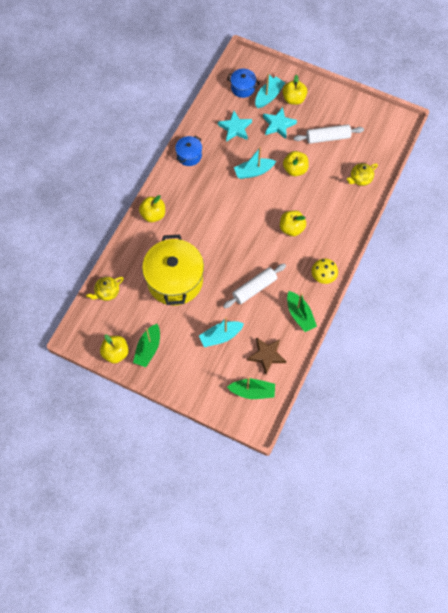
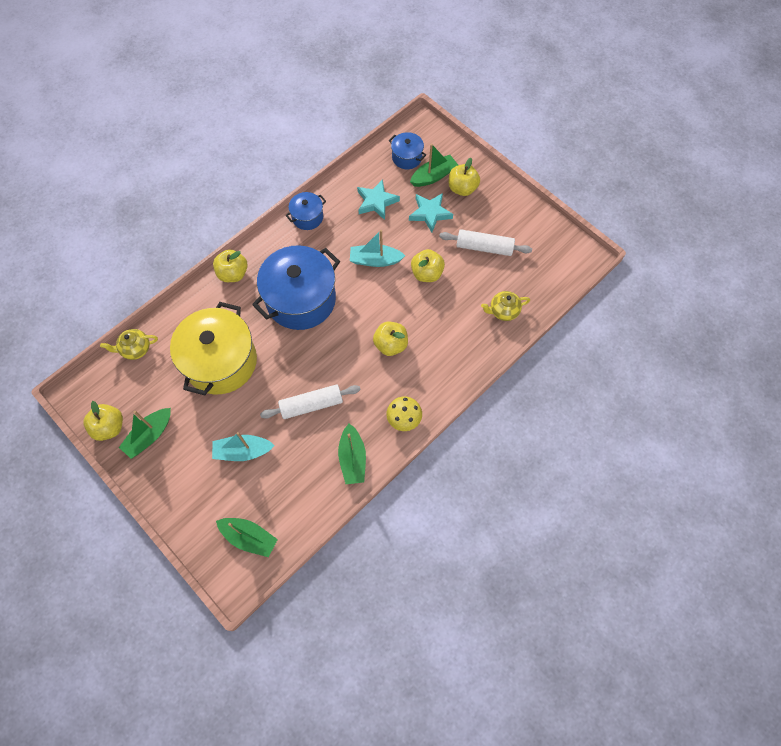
camera: 20 degrees right, 0 degrees up
brown star [247,337,286,374] -> none
turquoise boat [255,73,285,108] -> green boat [410,144,458,187]
none -> blue pot [252,245,340,330]

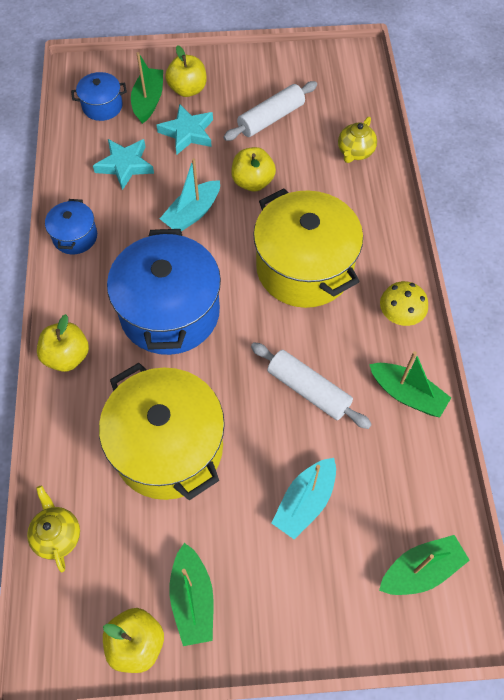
camera: 50 degrees left, 5 degrees down
yellow teapot [100,329,158,360] -> yellow teapot turned 135 degrees clockwise [27,485,80,572]
white rolling pin [260,384,361,419] -> white rolling pin turned 75 degrees counterclockwise [251,342,372,429]
yellow apple [373,321,408,356] -> yellow pot [253,189,363,308]

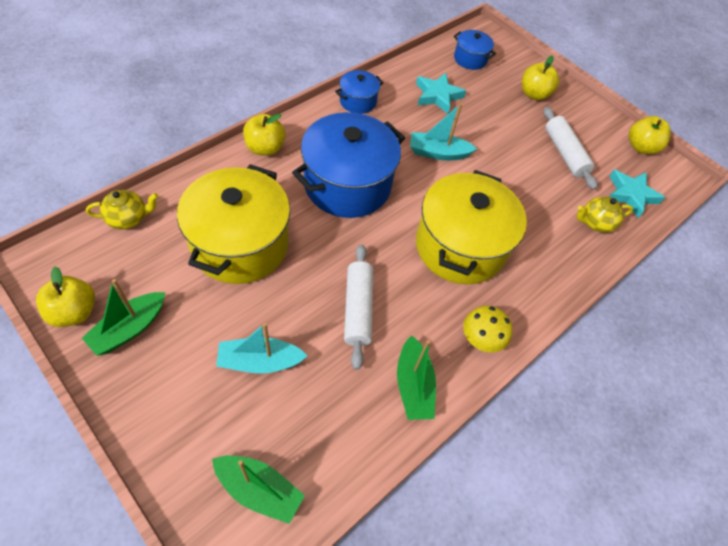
camera: 45 degrees right, 5 degrees down
yellow teapot [27,485,80,572] -> yellow teapot turned 45 degrees clockwise [86,190,158,229]
green boat [131,52,163,124] -> none
turquoise star [156,104,213,154] -> turquoise star moved to [609,170,665,218]
white rolling pin [223,81,317,141] -> white rolling pin turned 60 degrees clockwise [543,107,597,190]
yellow apple [231,147,276,191] -> yellow apple moved to [629,116,671,154]

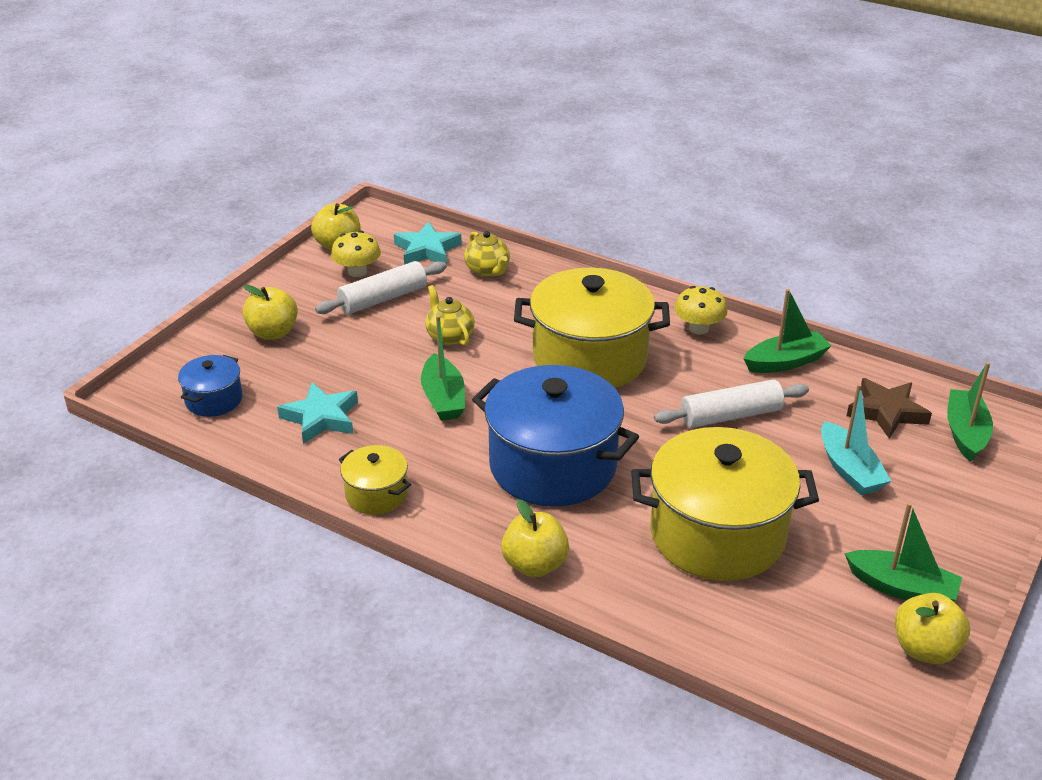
camera: 100 degrees left, 20 degrees down
yellow teapot [86,190,158,229] -> yellow teapot moved to [425,285,475,346]
blue pot [335,70,383,114] -> yellow pot [339,445,411,515]
turquoise boat [410,103,477,160] -> green boat [421,315,465,421]
none -> yellow mushroom [331,231,381,277]
none -> brown star [847,378,932,439]

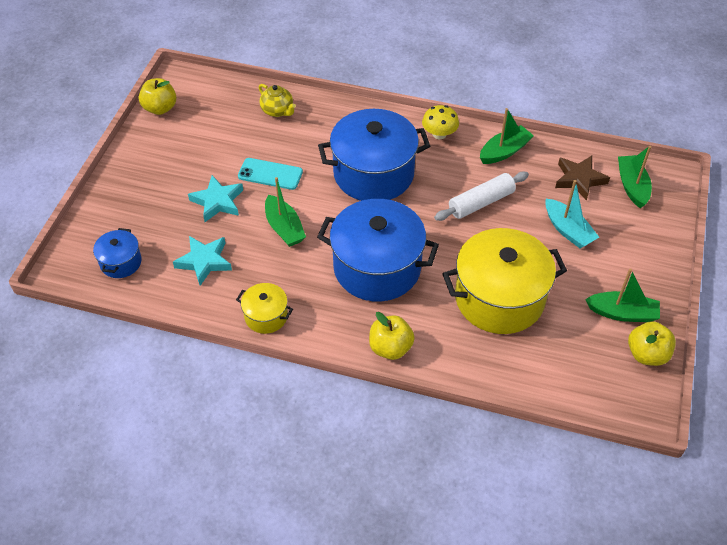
camera: 15 degrees left, 15 degrees up
yellow apple [243,285,298,340] -> none
white rolling pin [315,261,447,314] -> none
yellow mushroom [331,231,381,277] -> none
turquoise star [394,221,461,265] -> turquoise star moved to [188,175,243,222]
yellow teapot [425,285,475,346] -> turquoise phone [238,158,303,190]
yellow pot [514,268,670,388] -> blue pot [318,109,430,201]

